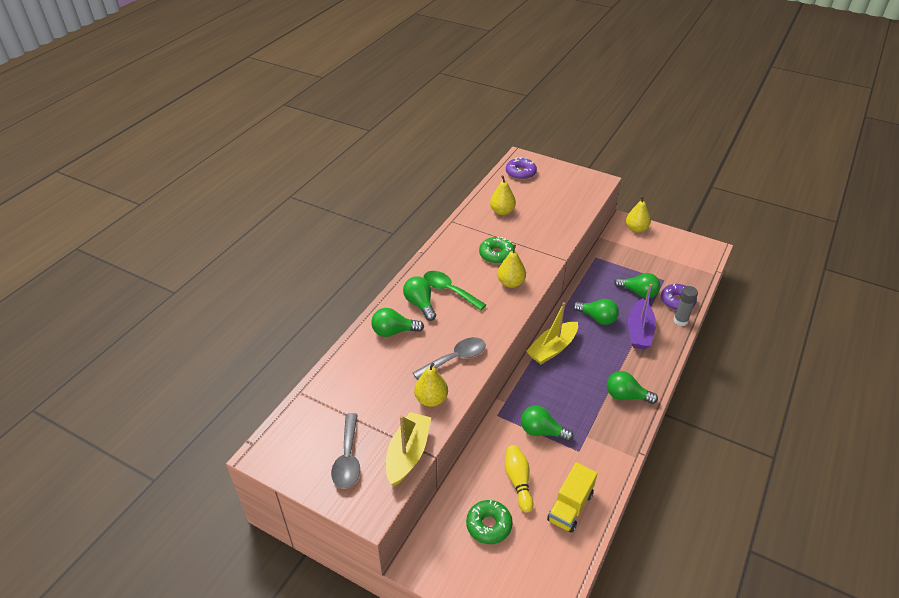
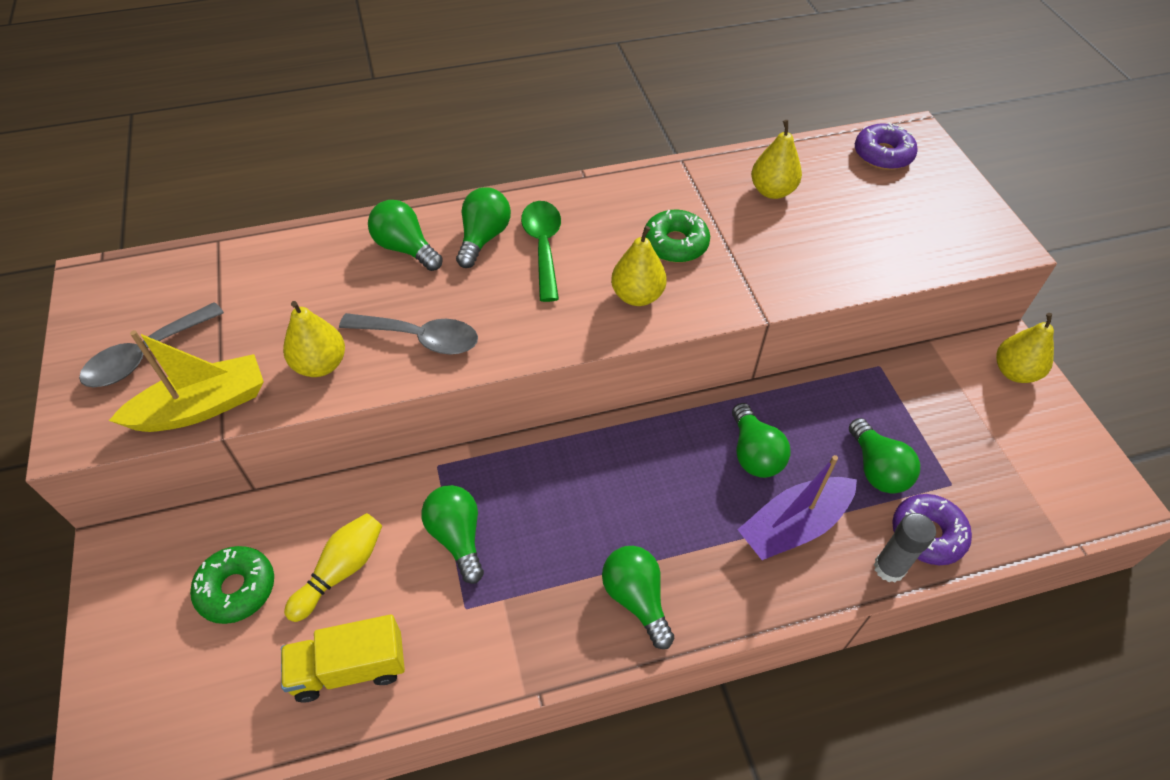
camera: 45 degrees right, 10 degrees up
yellow boat [526,302,578,364] -> none

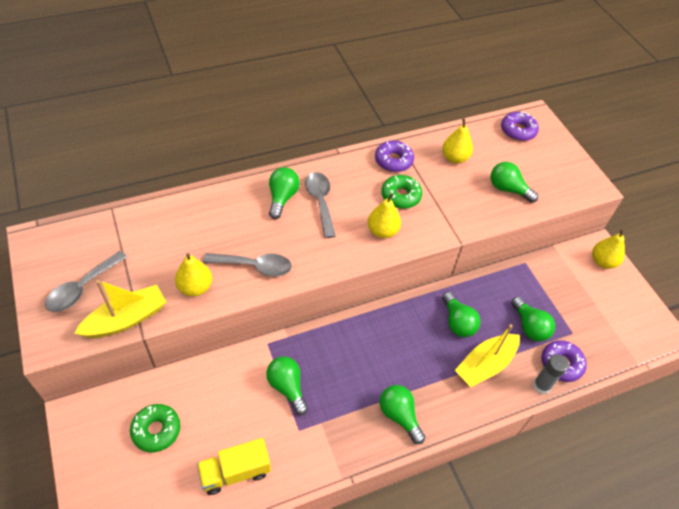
camera: 10 degrees left, 0 degrees up
yellow bowling pin [284,513,382,622] -> none
green light bulb [368,200,443,271] -> green light bulb moved to [491,162,538,203]
green spoon [521,201,561,302] -> grey spoon [305,172,336,238]
purple boat [737,455,857,560] -> yellow boat [455,324,520,387]
none -> purple donut [375,141,414,172]

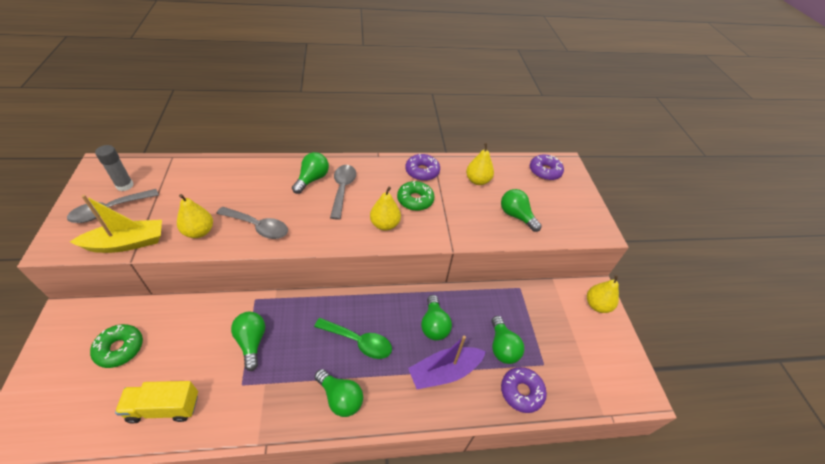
camera: 15 degrees right, 5 degrees down
green light bulb [380,385,425,444] -> green light bulb turned 150 degrees clockwise [315,369,363,417]
yellow boat [455,324,520,387] -> purple boat [408,335,486,389]
grey glue stick [533,354,569,394] -> grey glue stick moved to [95,145,134,191]
none -> green spoon [314,318,392,359]

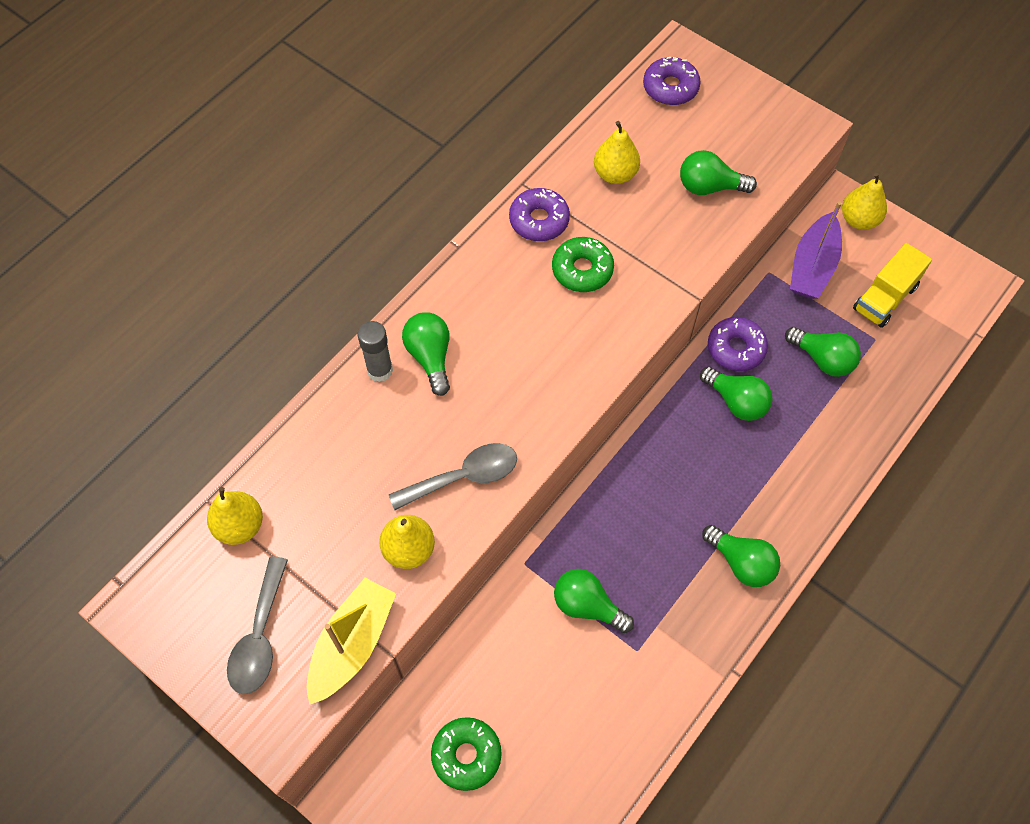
camera: 40 degrees left, 15 degrees up
grey glue stick [95,145,134,191] -> grey glue stick moved to [357,321,393,382]
yellow truck [115,381,198,424] -> yellow truck moved to [853,243,932,328]
green spoon [314,318,392,359] -> none
green light bulb [315,369,363,417] -> green light bulb turned 45 degrees clockwise [702,525,780,587]
grey spoon [330,165,356,220] -> none
yellow pear [370,187,401,231] -> yellow pear moved to [207,487,263,545]
purple boat [408,335,486,389] -> purple boat moved to [790,201,842,299]
purple donut [501,367,547,413] -> purple donut moved to [708,317,768,371]

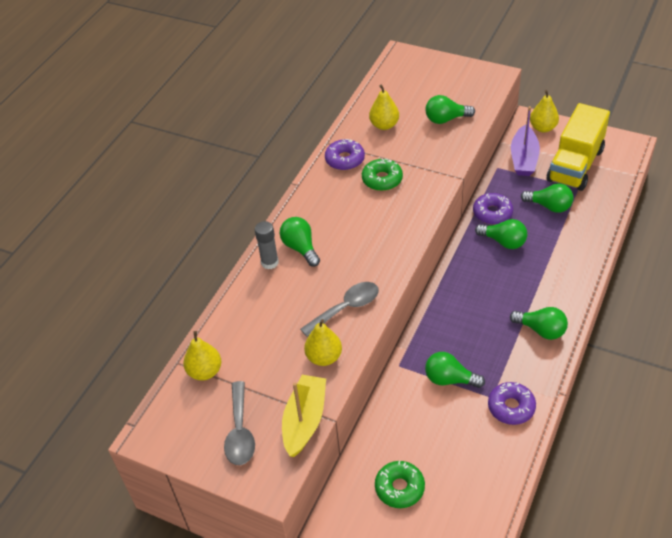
camera: 10 degrees left, 15 degrees down
purple donut [643,57,701,105] -> purple donut moved to [488,382,536,425]
yellow truck [853,243,932,328] -> yellow truck [547,103,610,191], size x1.61

